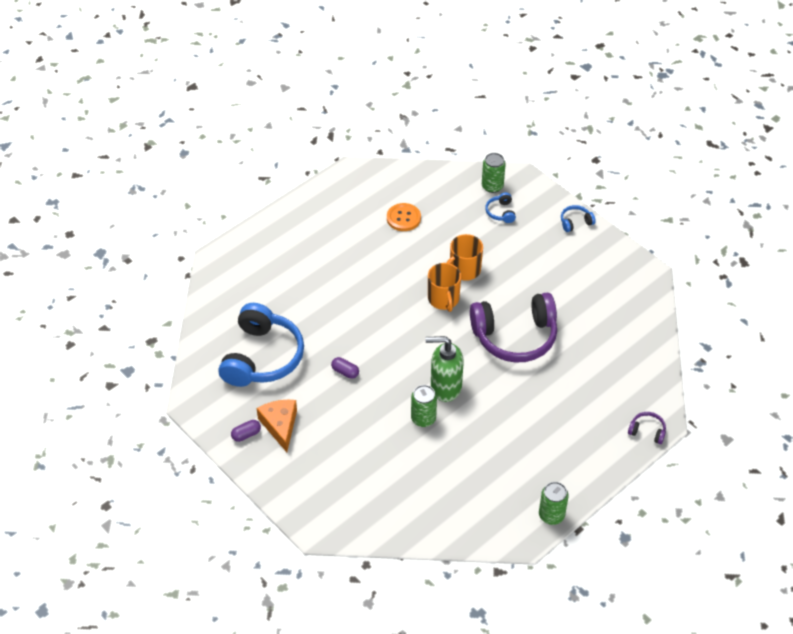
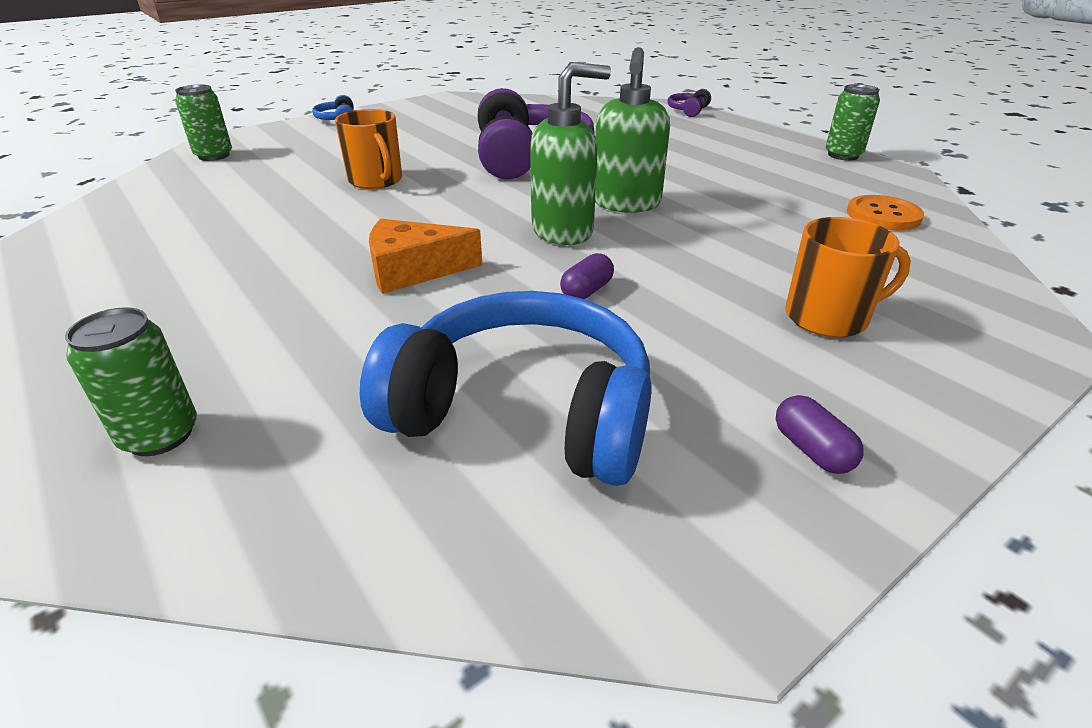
camera: 85 degrees left, 15 degrees down
orange cheese [257,400,297,452] -> orange cheese moved to [369,219,482,294]
orange button [387,203,421,231] -> orange button moved to [847,195,924,231]
green can [411,385,437,427] -> green can moved to [65,307,197,456]
orange mug [428,263,461,312] -> orange mug moved to [785,217,911,337]
blue headphones [485,192,516,223] -> none
none -> green soap dispenser [530,62,611,245]

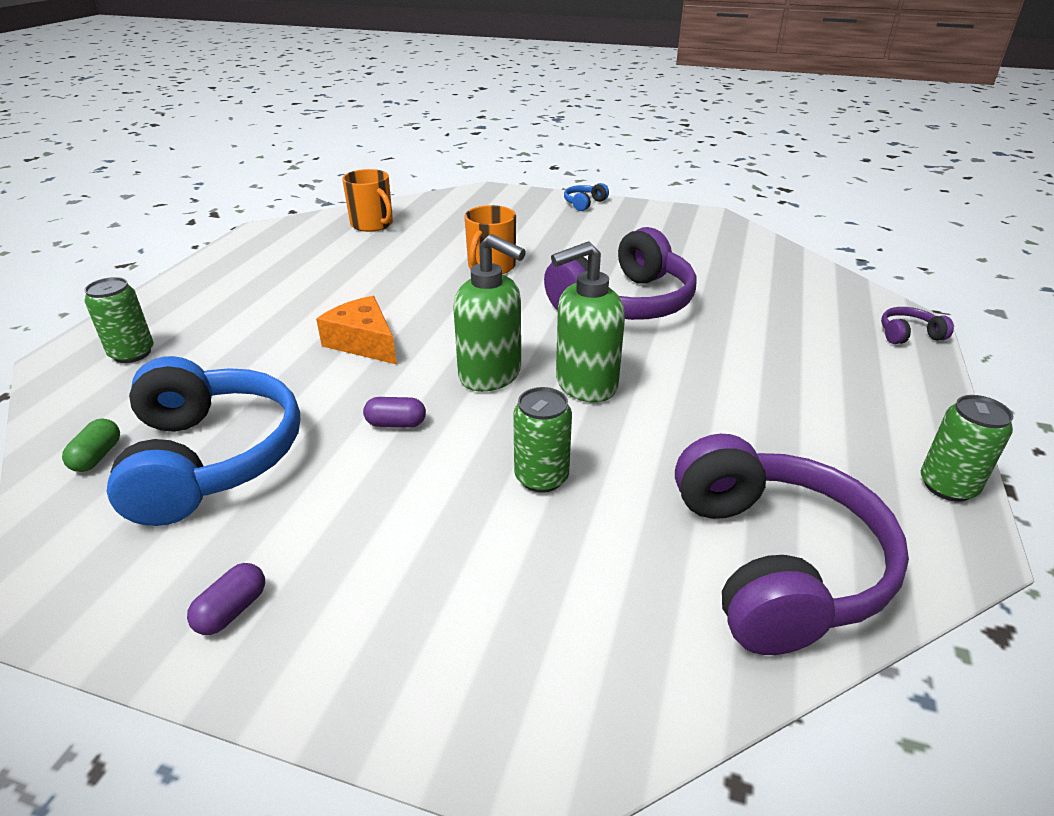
camera: 55 degrees right, 0 degrees up
green can [175,84,232,161] -> green can moved to [513,387,572,493]
orange mug [785,217,911,337] -> orange mug moved to [342,169,393,232]
orange button [847,195,924,231] -> purple headphones [675,434,909,655]
none -> green capsule [62,419,120,472]

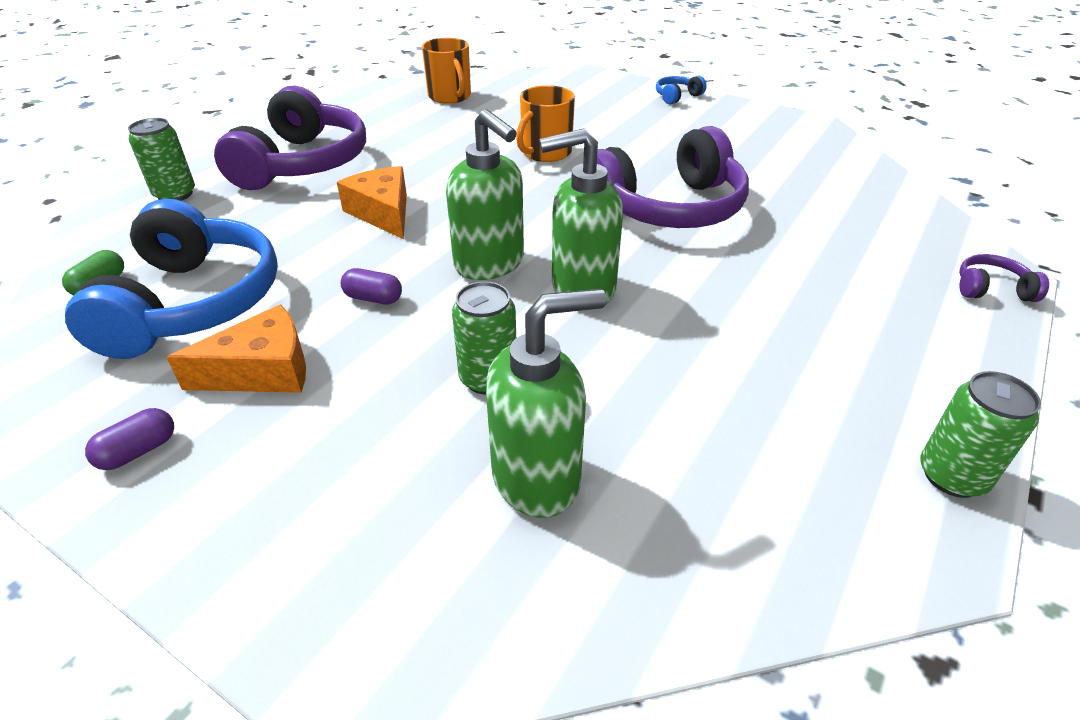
camera: 15 degrees right, 5 degrees up
purple headphones [675,434,909,655] -> purple headphones moved to [214,86,366,190]
none -> orange cheese [166,304,306,393]
none -> green soap dispenser [486,289,606,518]

